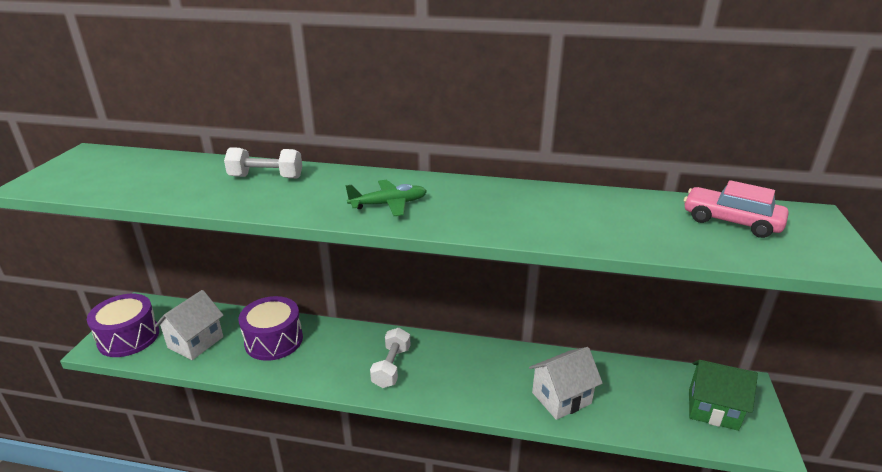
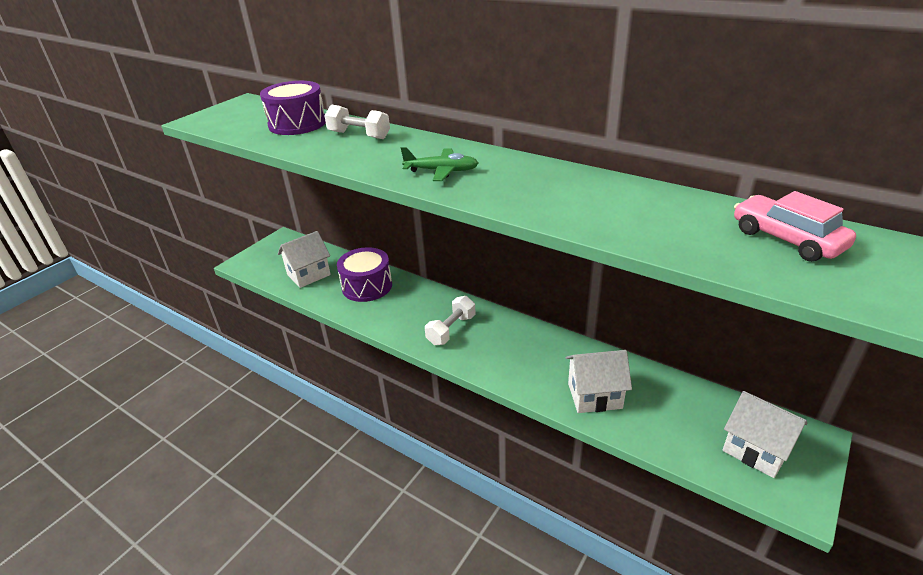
camera: 25 degrees right, 5 degrees up
purple drum [87,294,159,357] -> purple drum moved to [260,81,326,135]
green house [689,360,758,431] -> white house [722,391,807,478]

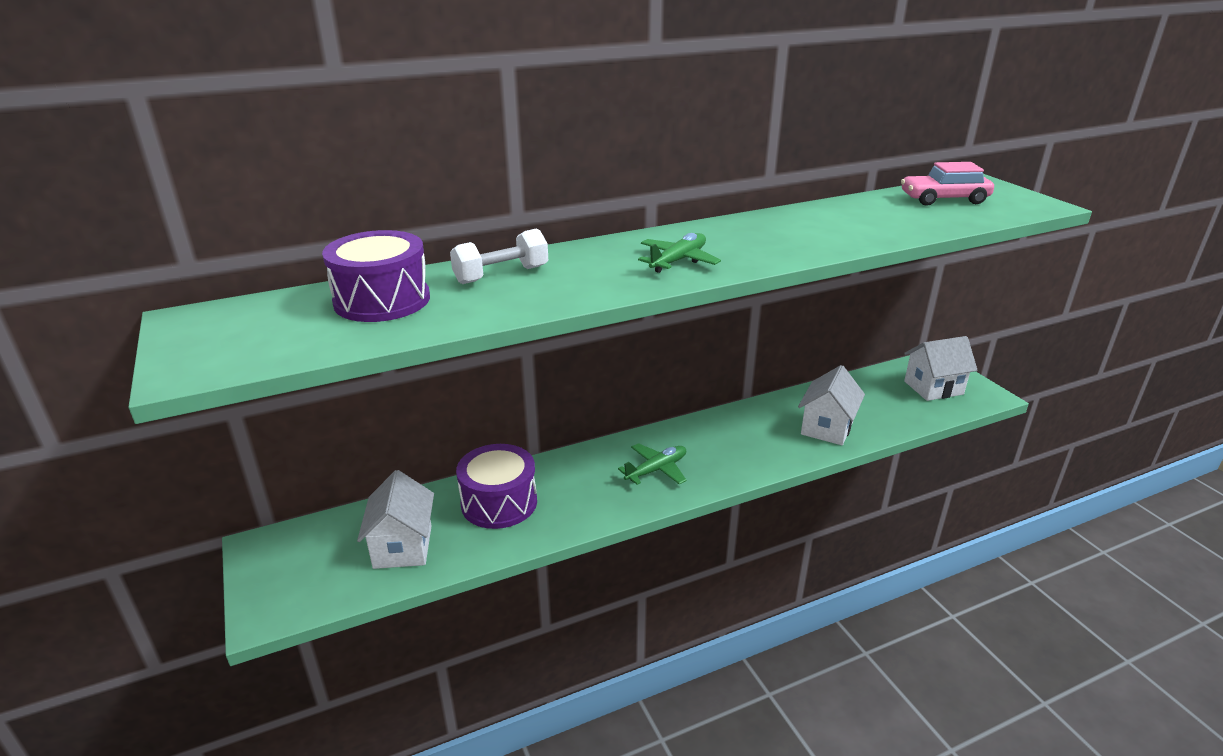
camera: 60 degrees left, 5 degrees down
white dumbbell [425,296,476,345] -> green plane [618,443,687,485]

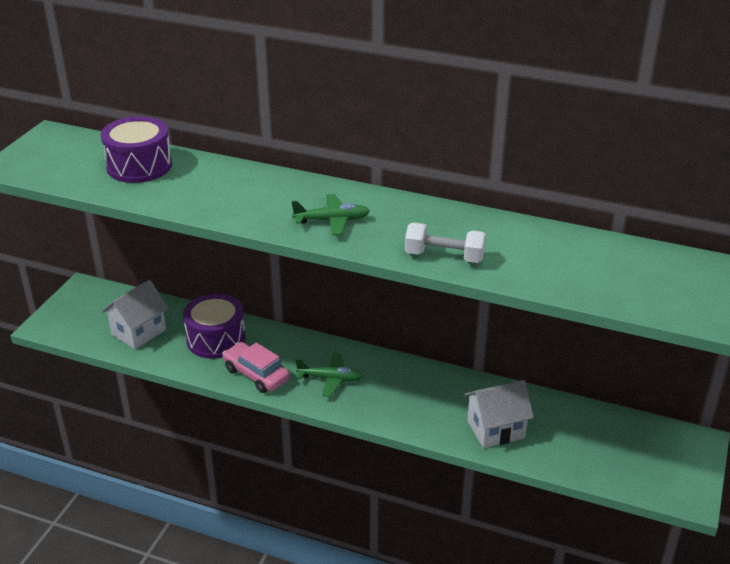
camera: 45 degrees right, 5 degrees up
white dumbbell [450,228,548,284] -> white dumbbell moved to [405,222,486,263]
pink car [901,162,994,206] -> pink car moved to [222,342,290,393]
white house [904,336,977,401] -> none

